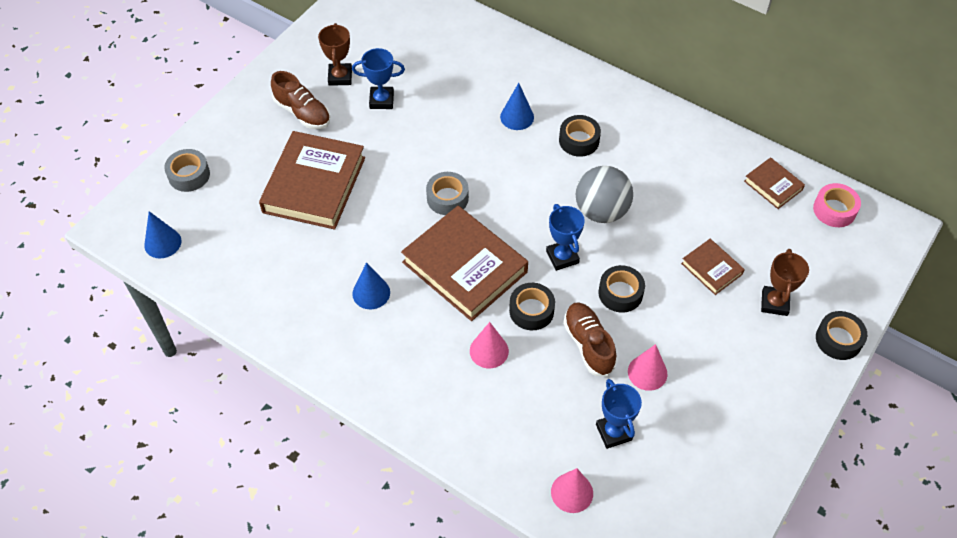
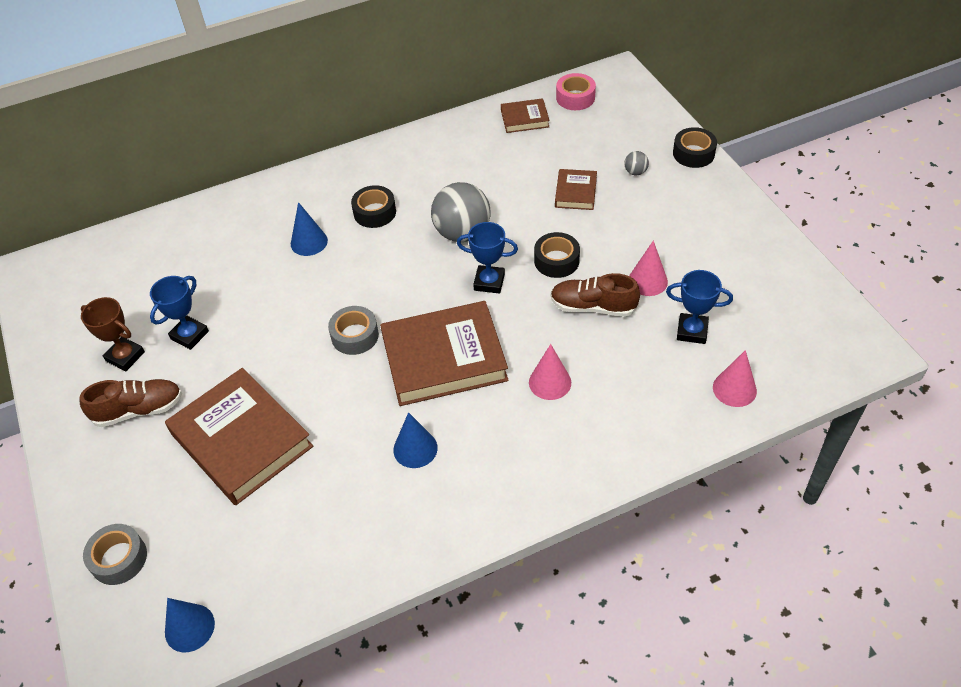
camera: 55 degrees left, 5 degrees down
black tape [509,283,555,330] -> none
brown book [681,239,745,295] -> brown book turned 75 degrees counterclockwise [555,169,597,210]
brown trophy [761,249,809,316] -> grey ball [624,151,649,175]

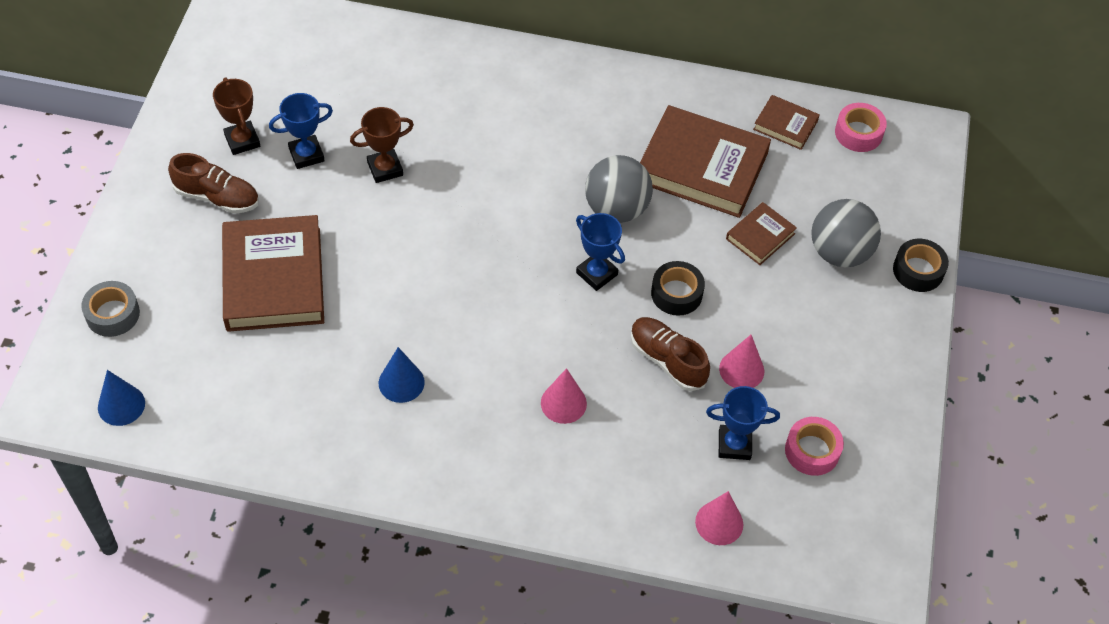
camera: 30 degrees right, 5 degrees up
blue cone [291,202,328,256] -> none
grey tape [328,306,379,355] -> none
black tape [351,185,396,228] -> none
brown book [380,301,509,406] -> brown book moved to [640,105,771,218]
grey ball [624,151,649,175] -> grey ball [811,199,881,267], size x2.34
blue trophy [666,270,733,344] -> blue trophy turned 45 degrees counterclockwise [706,386,780,460]
none -> brown trophy [350,107,414,183]
none -> pink tape [785,417,844,476]

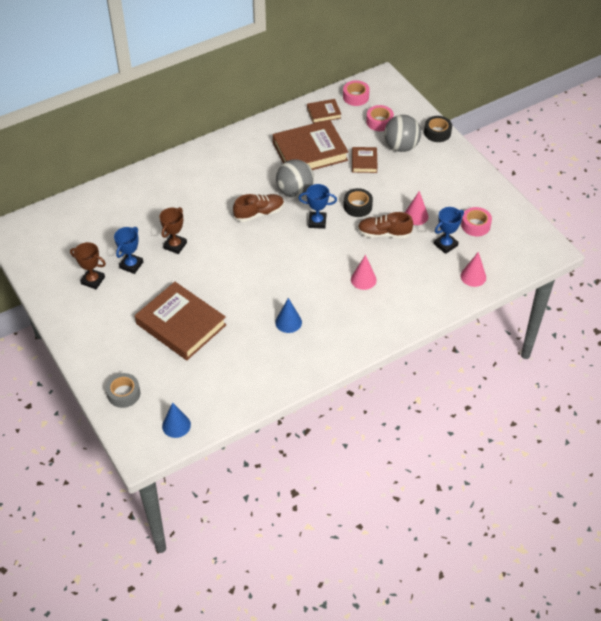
camera: 40 degrees left, 5 degrees down
brown shoe [168,153,259,214] -> brown shoe moved to [233,194,284,222]
none -> pink tape [366,105,394,131]

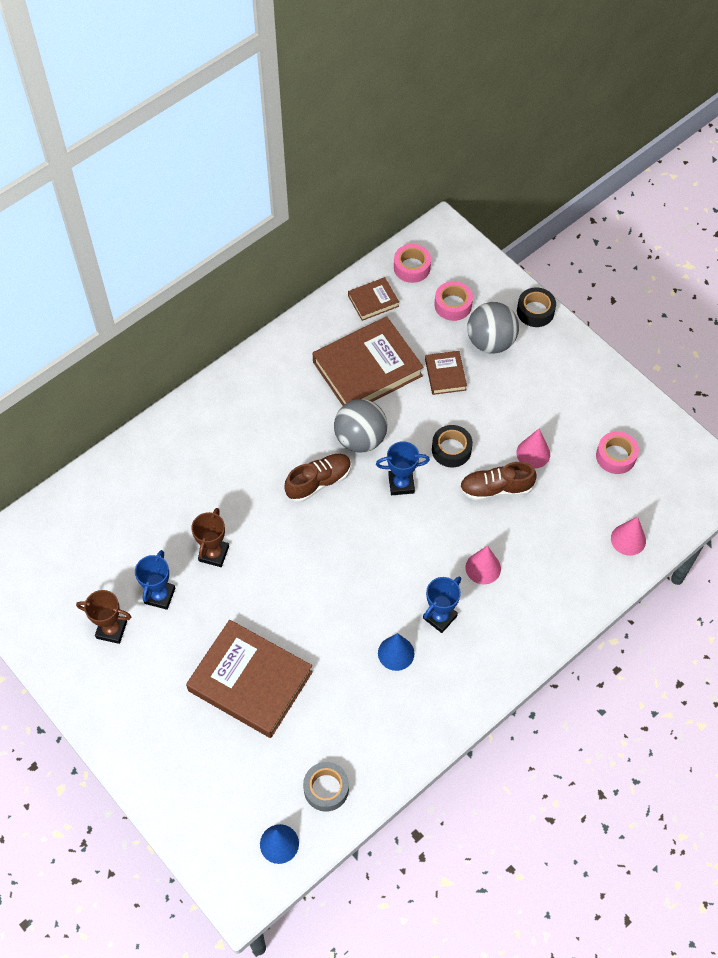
camera: 10 degrees left, 10 degrees up
grey tape [106,373,140,408] -> grey tape moved to [303,762,349,812]
blue trophy [434,207,464,254] -> blue trophy moved to [423,577,461,633]

